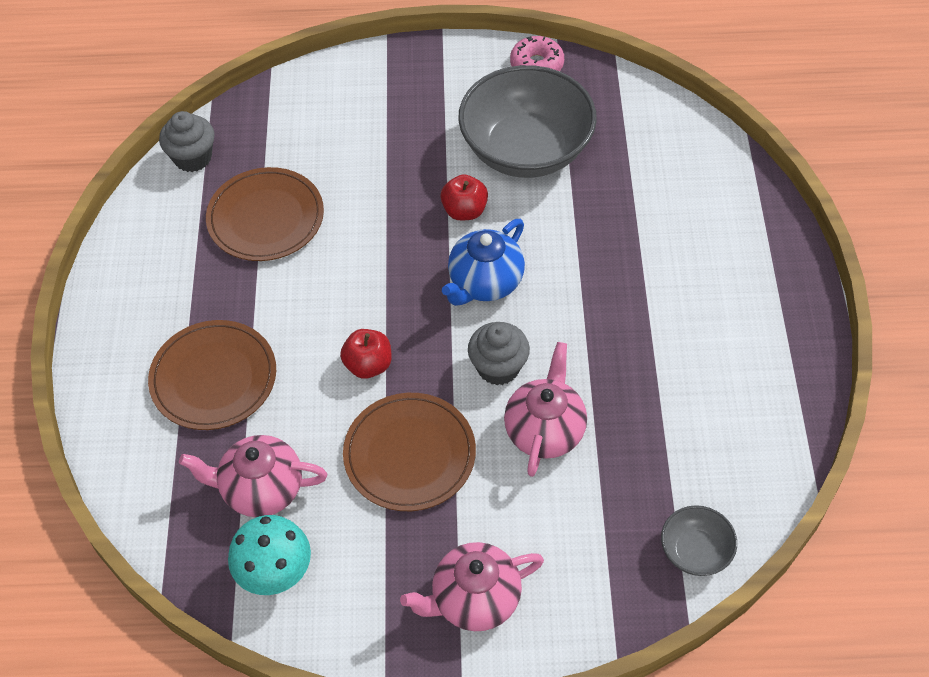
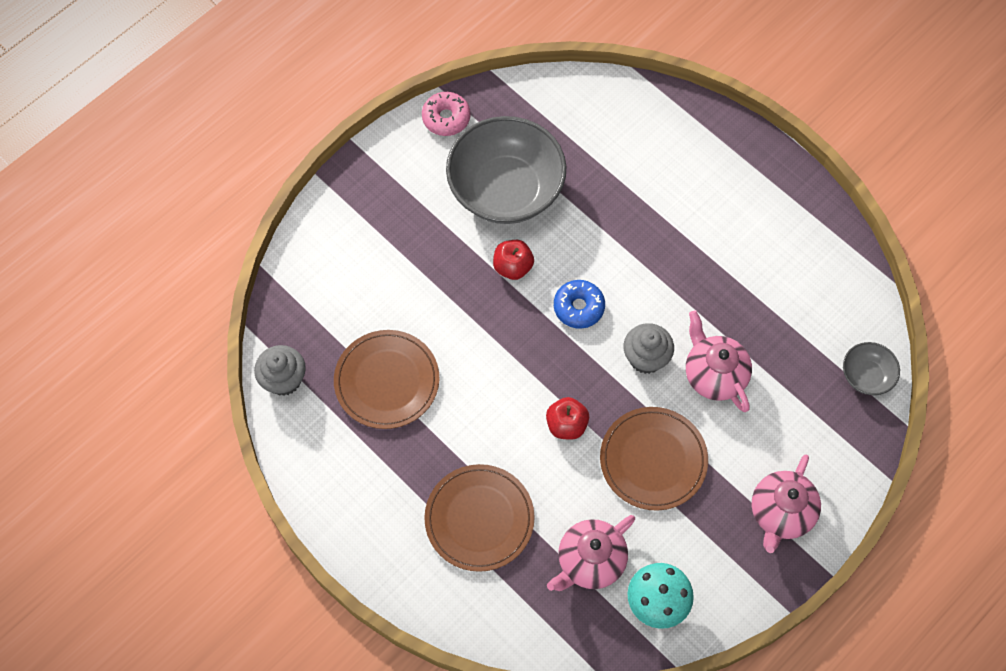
camera: 45 degrees left, 10 degrees up
blue teapot [442,219,525,306] -> blue donut [554,280,605,329]

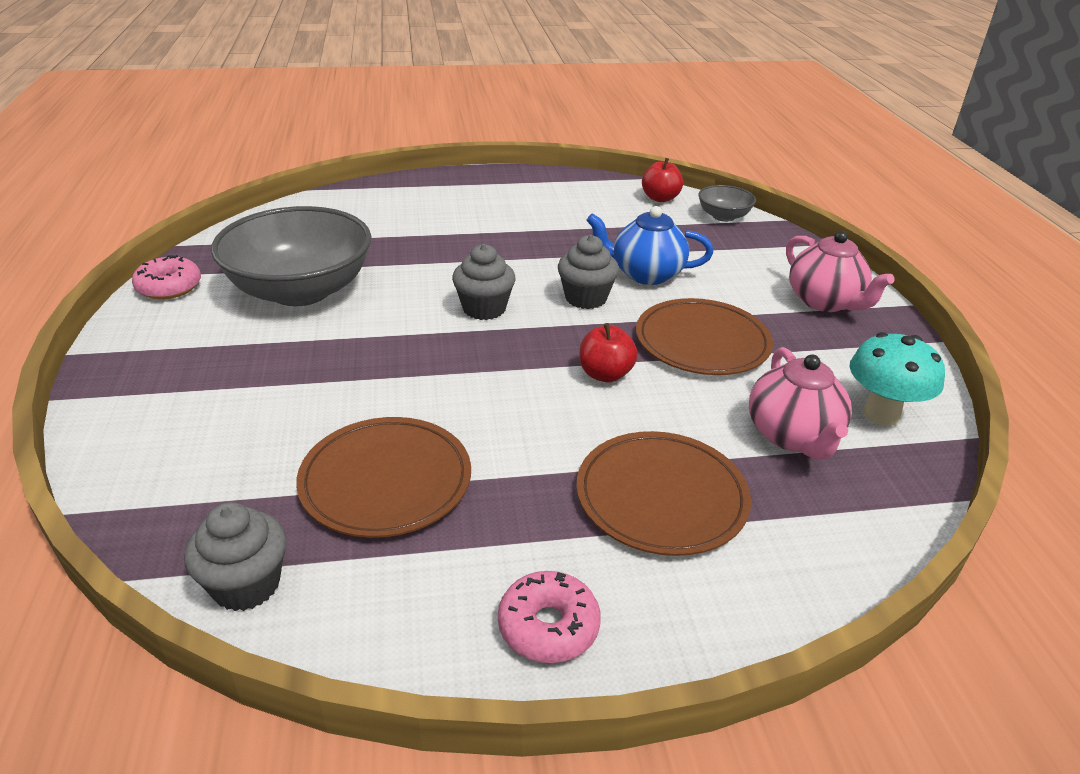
camera: 55 degrees left, 30 degrees down
red apple [493,240,534,280] -> red apple moved to [642,158,683,202]
blue donut [554,280,605,329] -> grey cupcake [452,244,515,320]
pink teapot [686,310,752,412] -> blue teapot [586,206,713,285]
none -> pink donut [498,571,601,663]

